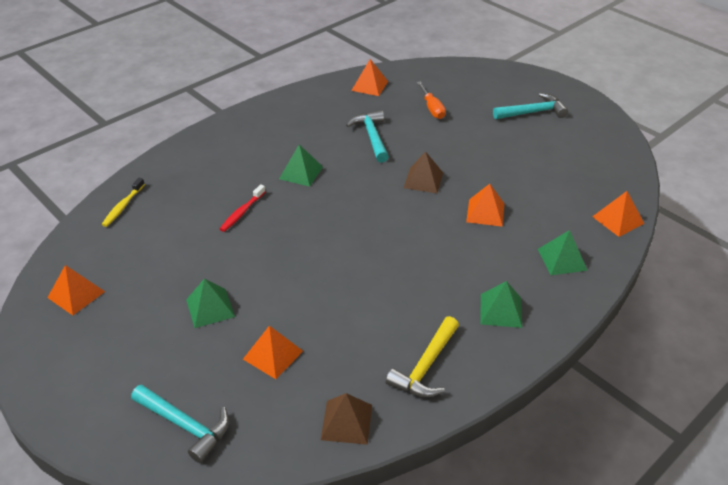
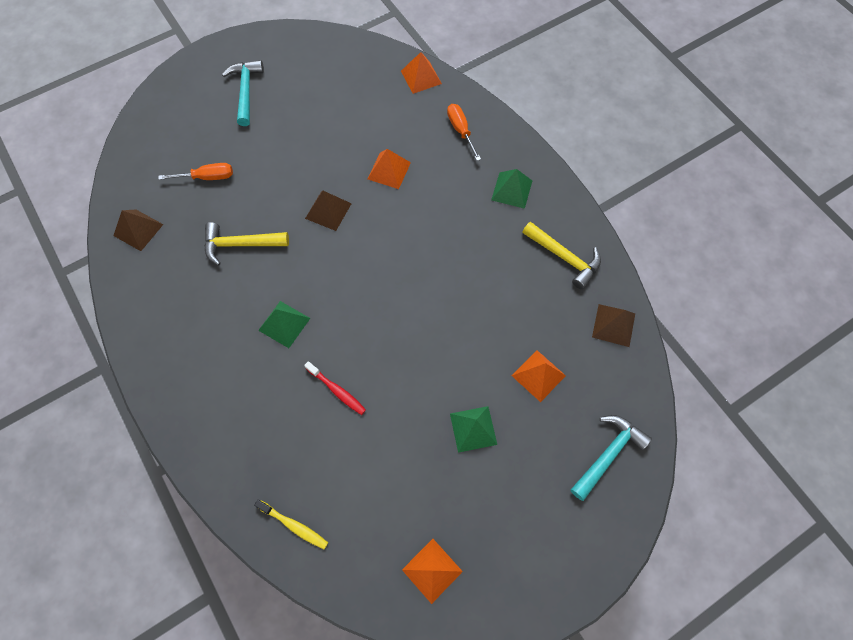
camera: 80 degrees left, 25 degrees up
turquoise hammer [346,110,389,163] -> yellow hammer [204,222,289,266]
orange pyramid [351,59,388,96] -> brown pyramid [113,209,163,251]
green pyramid [538,230,588,275] -> orange screwdriver [447,104,481,161]

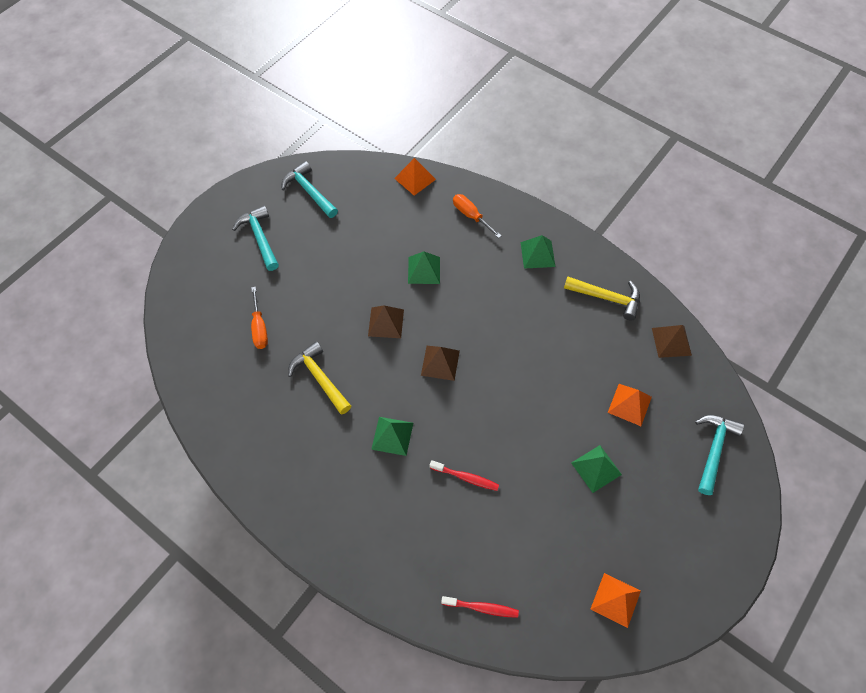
camera: 20 degrees left, 5 degrees down
brown pyramid [113,209,163,251] -> brown pyramid moved to [421,346,460,381]
orange screwdriver [158,163,233,180] -> orange screwdriver turned 105 degrees clockwise [251,287,268,349]
yellow hammer [204,222,289,266] -> yellow hammer turned 75 degrees clockwise [288,341,351,414]
yellow toothbrush [254,500,328,549] -> red toothbrush [441,596,519,618]
orange pyramid [368,149,411,189] -> green pyramid [408,251,440,284]
none -> turquoise hammer [281,161,338,218]

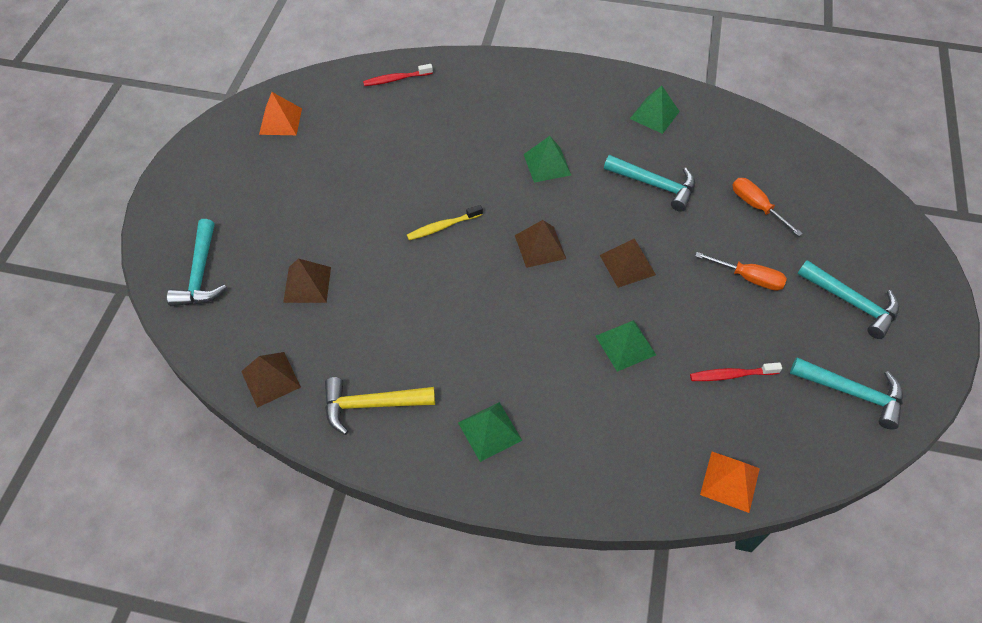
camera: 155 degrees right, 5 degrees down
yellow hammer [288,341,351,414] -> turquoise hammer [604,155,695,212]
red toothbrush [430,460,499,491] -> red toothbrush moved to [690,362,782,381]
orange screwdriver [453,194,501,238] -> orange screwdriver moved to [695,252,787,291]
green pyramid [571,445,622,493] -> green pyramid moved to [630,86,680,134]
orange pyramid [608,384,652,426] -> brown pyramid [283,258,331,303]
none -> yellow toothbrush [407,205,483,240]

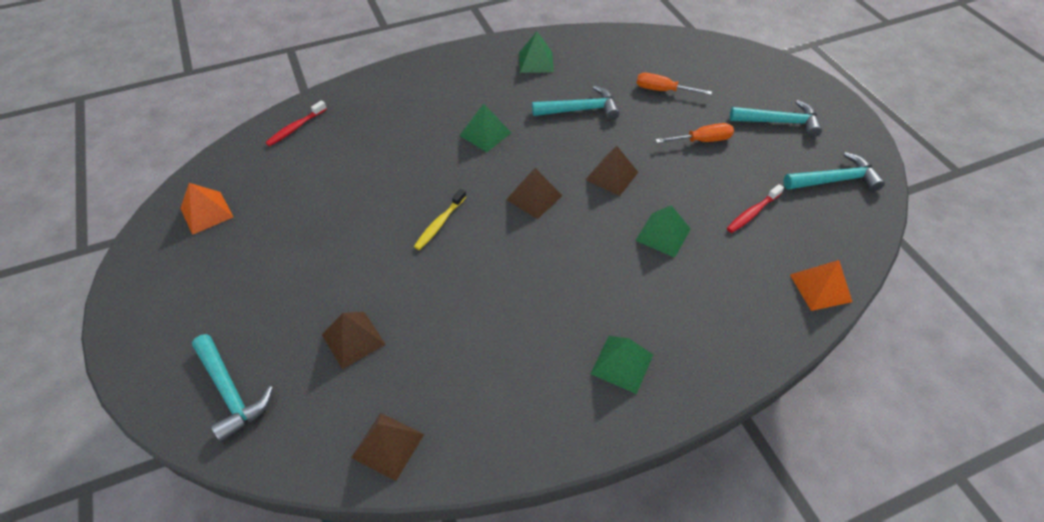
camera: 35 degrees left, 5 degrees down
yellow hammer [325,377,435,435] -> none

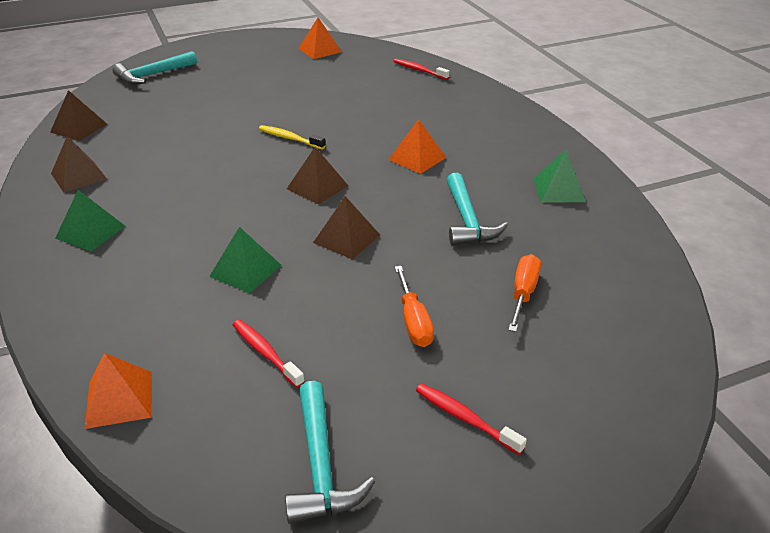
camera: 90 degrees right, 15 degrees down
brown pyramid [322,312,386,369] -> brown pyramid moved to [51,136,107,193]
green pyramid [459,103,511,152] -> orange pyramid [388,119,446,174]
turquoise hammer [730,100,822,137] -> red toothbrush [416,384,527,455]

